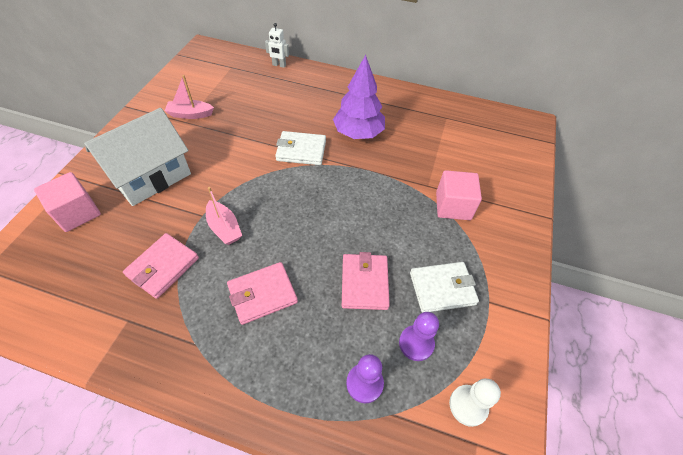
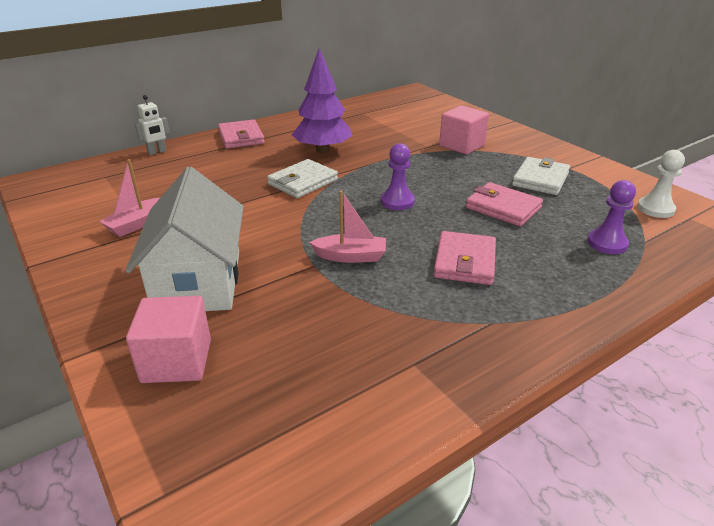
camera: 50 degrees left, 20 degrees down
pink wallet [123,233,199,299] -> pink wallet moved to [218,119,265,149]
purple pawn [399,312,439,361] -> purple pawn moved to [381,143,415,210]

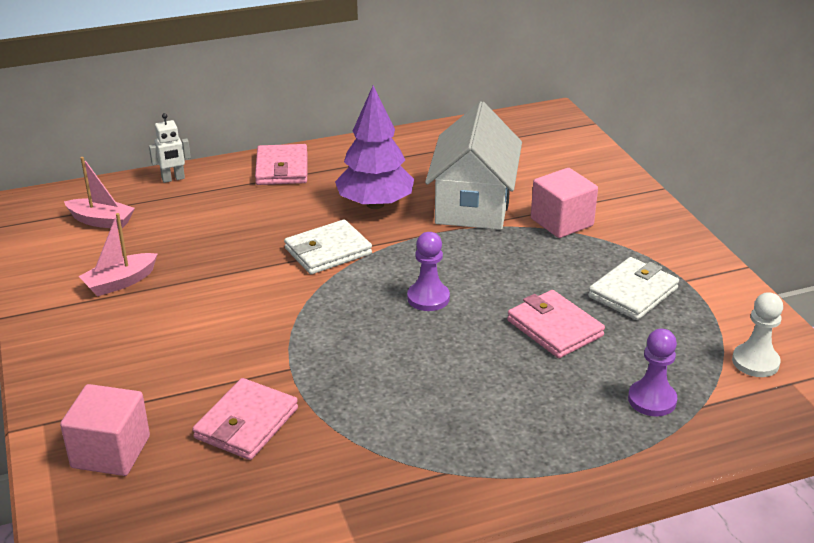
camera: 15 degrees right, 0 degrees up
white house [125,167,244,311] -> white house moved to [425,101,522,230]
pink boat [309,191,386,263] -> pink boat moved to [64,157,135,228]
pink wallet [434,231,496,285] -> pink wallet moved to [193,378,298,460]

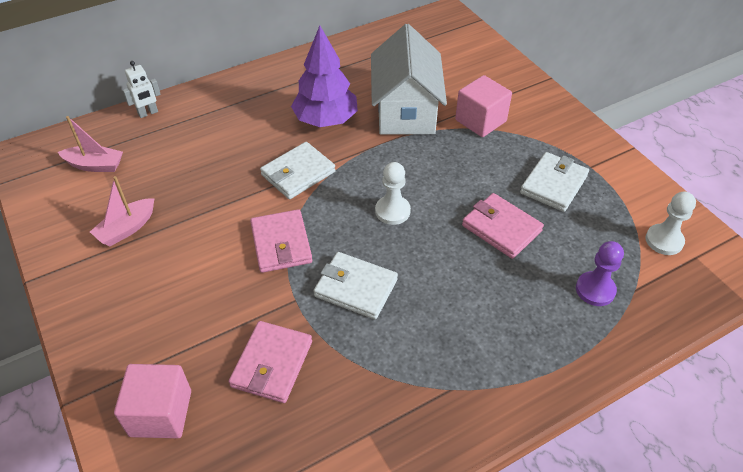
camera: 10 degrees left, 15 degrees up
pink wallet [255,144,307,185] -> pink wallet moved to [250,209,312,273]
purple pawn [407,232,450,311] -> white pawn [375,162,411,225]
none -> white wallet [314,252,398,319]

